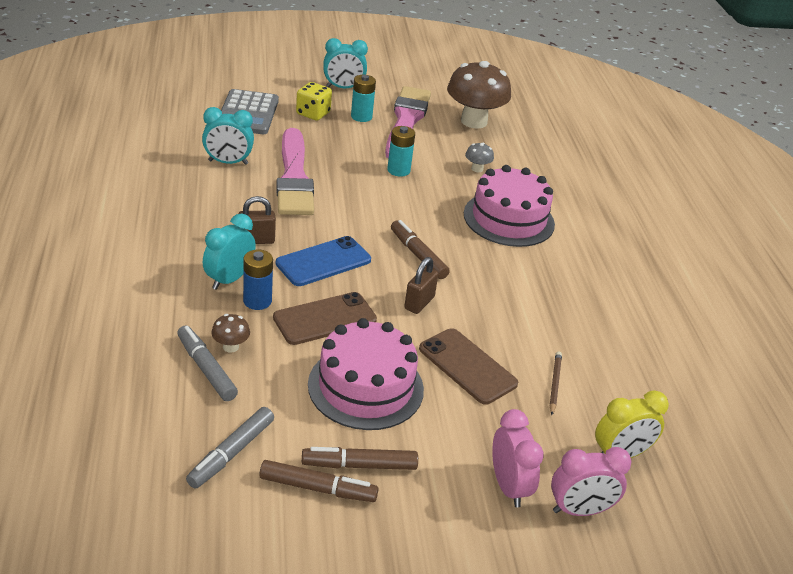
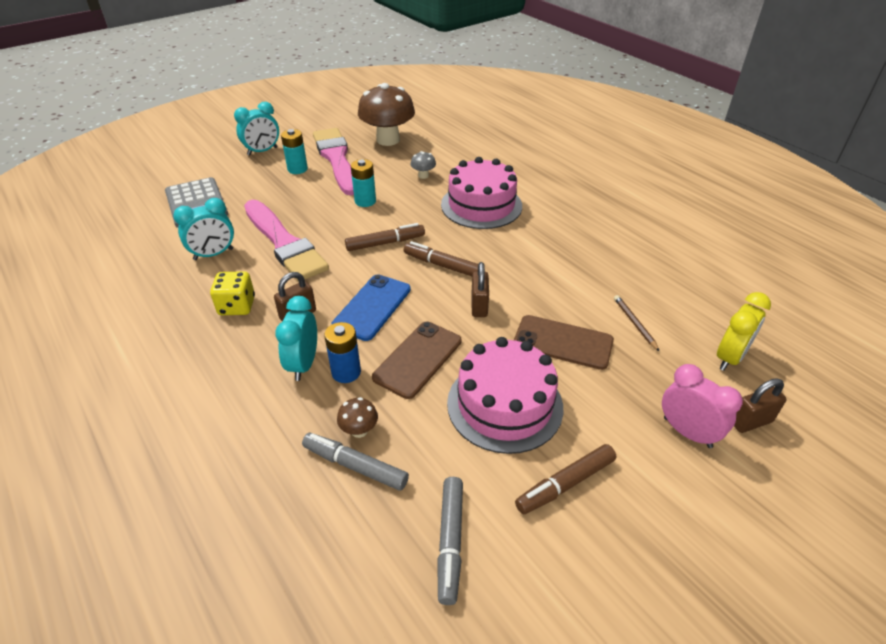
camera: 25 degrees left, 5 degrees up
brown marker [259,460,379,502] -> brown marker moved to [345,223,425,251]
yellow dice [296,82,332,121] -> yellow dice moved to [210,271,255,315]
pink clock [551,447,632,516] -> brown padlock [734,378,787,433]

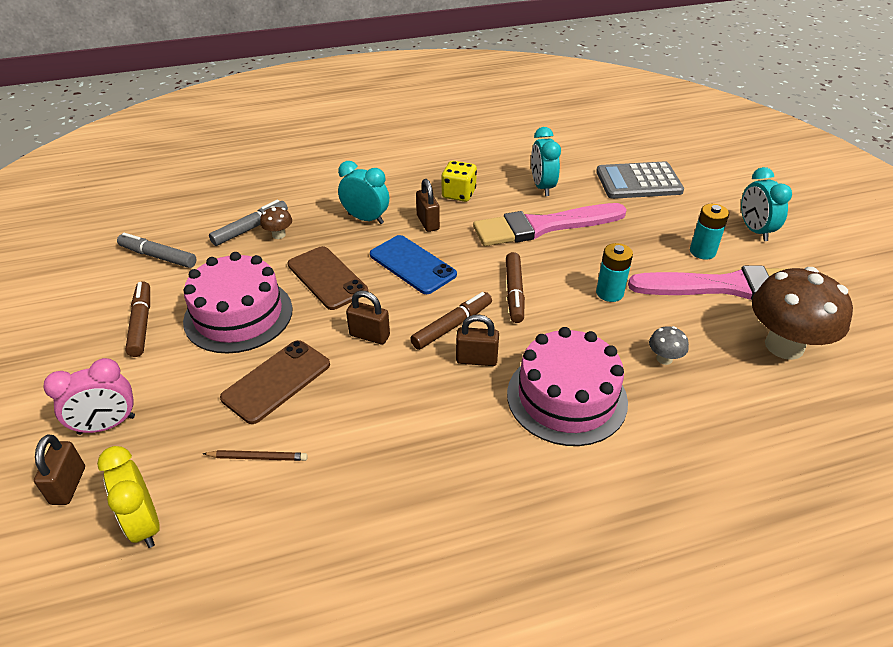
camera: 110 degrees right, 0 degrees up
blue battery [324,322,361,383] -> none
none -> brown padlock [456,314,499,366]

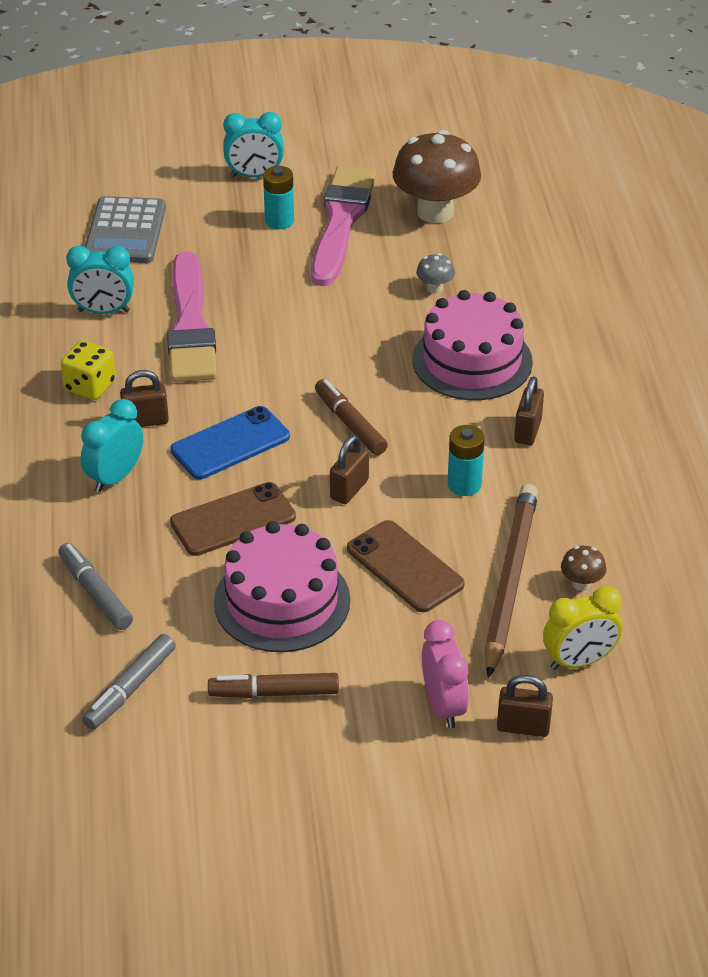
camera: 80 degrees left, 0 degrees up
brown pencil [203,450,308,461] -> brown pencil [485,484,538,678], size x2.41
brown mushroom [260,206,292,239] -> brown mushroom moved to [561,546,606,591]
brown padlock [456,314,499,366] -> brown padlock moved to [514,377,544,445]
brown marker [506,252,525,323] -> none
turquoise battery [596,243,633,302] -> turquoise battery moved to [447,425,485,496]

